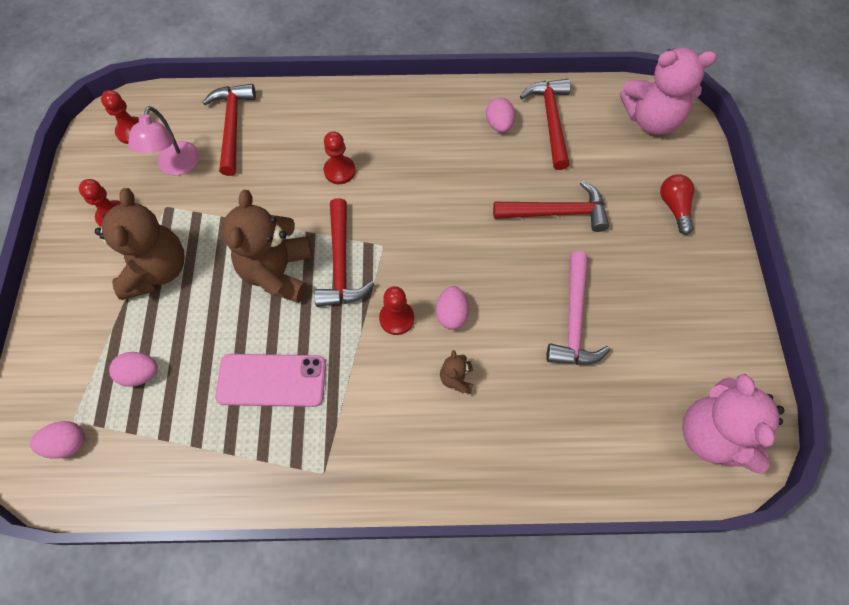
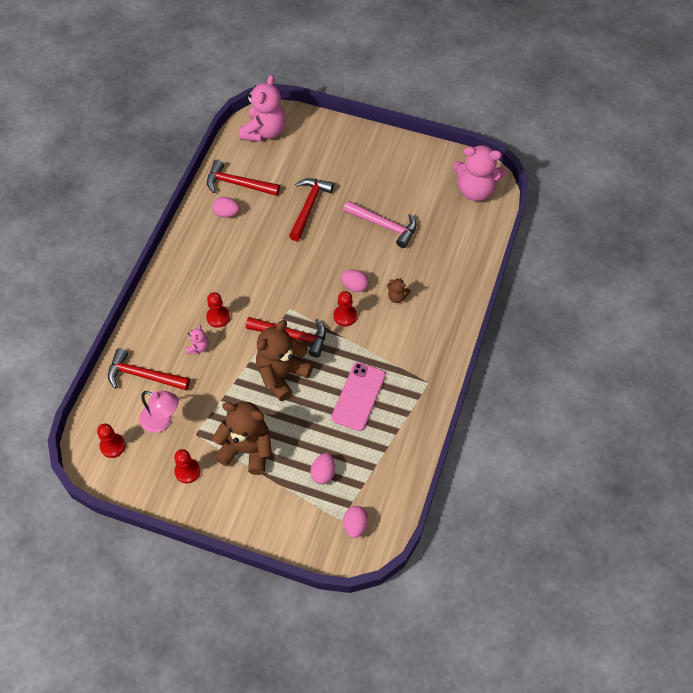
camera: 70 degrees left, 5 degrees down
brown teddy bear [222,190,312,303] -> brown teddy bear turned 105 degrees clockwise [256,320,313,401]
red light bulb [660,174,694,235] -> none
none -> pink teddy bear [186,325,209,354]

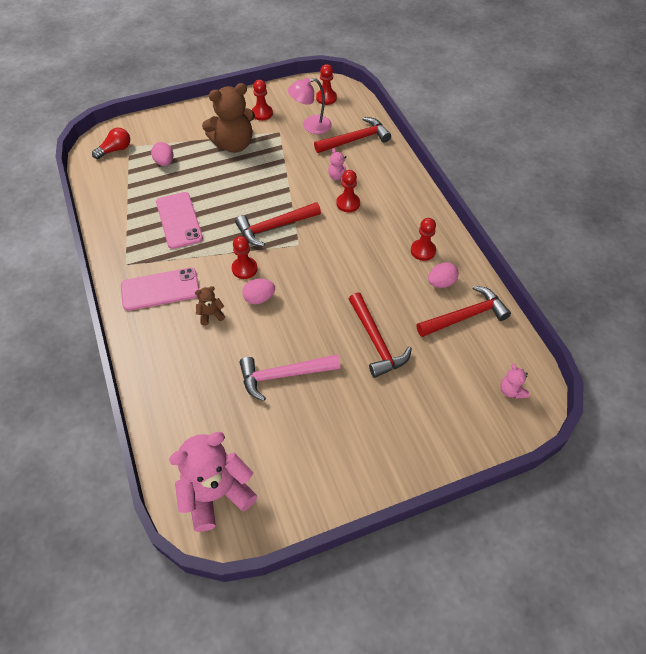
camera: 140 degrees right, 5 degrees down
pink teddy bear [239,75,286,142] -> pink teddy bear [500,364,529,399], size x0.44
brown teddy bear [256,320,313,401] -> none
pink egg [344,506,368,538] -> red light bulb [92,128,130,159]
none -> pink phone [121,268,199,311]
none -> red pawn [411,218,436,261]

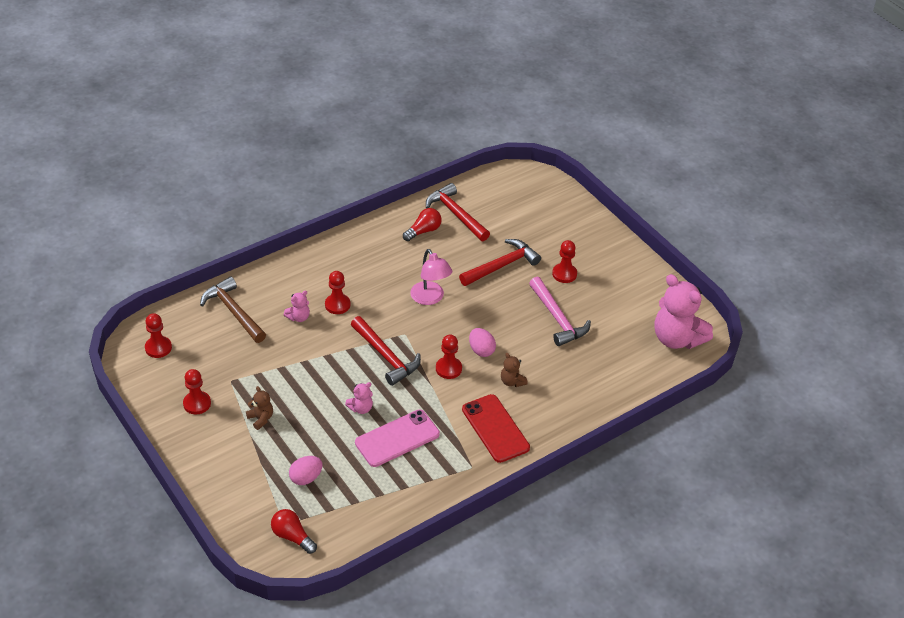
camera: 105 degrees left, 10 degrees down
pink phone [121,268,199,311] -> red phone [462,394,530,463]
brown teddy bear [202,83,255,153] -> brown teddy bear [246,386,273,430], size x0.44
pink lamp [288,77,332,134] -> pink lamp moved to [410,249,453,305]
red hammer [314,117,391,153] -> brown hammer [200,277,266,343]
red pawn [411,218,436,261] -> red pawn moved to [552,240,577,283]
pink egg [428,262,459,288] -> red light bulb [403,208,441,241]
pink teddy bear [500,364,529,399] -> pink teddy bear moved to [345,382,373,414]

